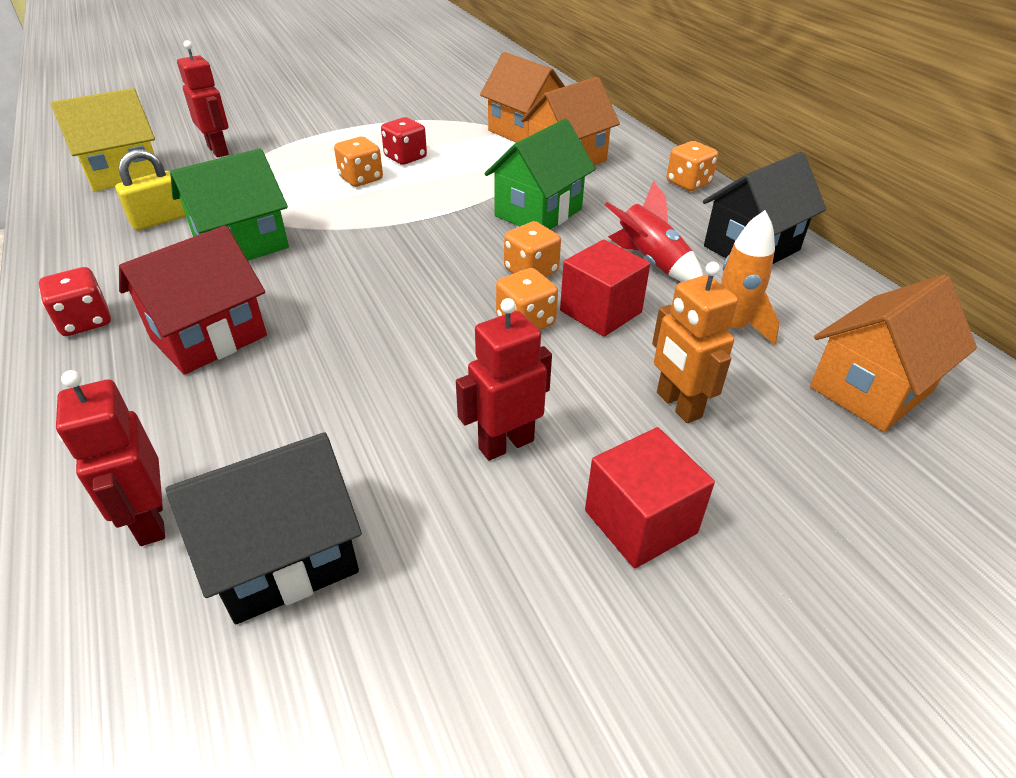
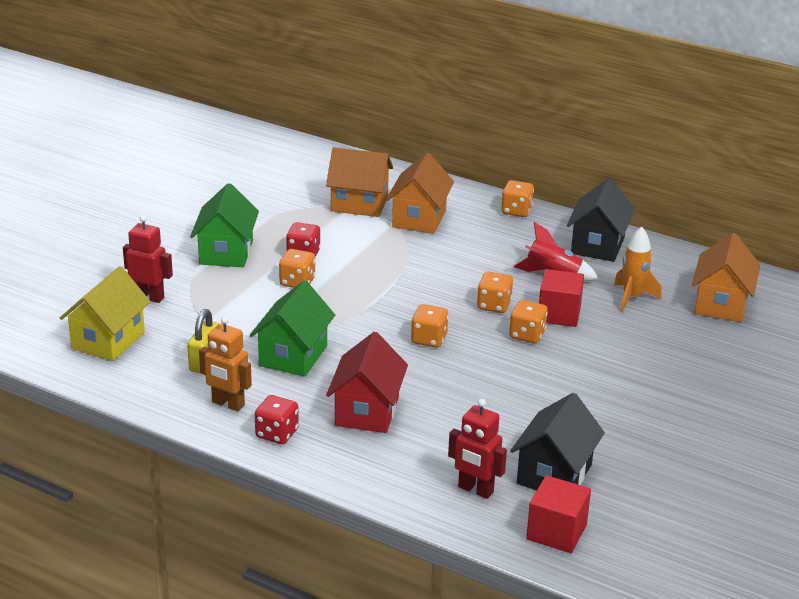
camera: 35 degrees left, 10 degrees down
red robot [456,298,552,461] -> none
green house [485,119,596,230] -> green house moved to [190,183,259,267]
red cube [585,427,715,568] -> red cube moved to [526,475,591,553]
orange robot [652,262,738,423] -> orange robot moved to [199,316,252,411]
none -> orange dice [411,304,448,348]

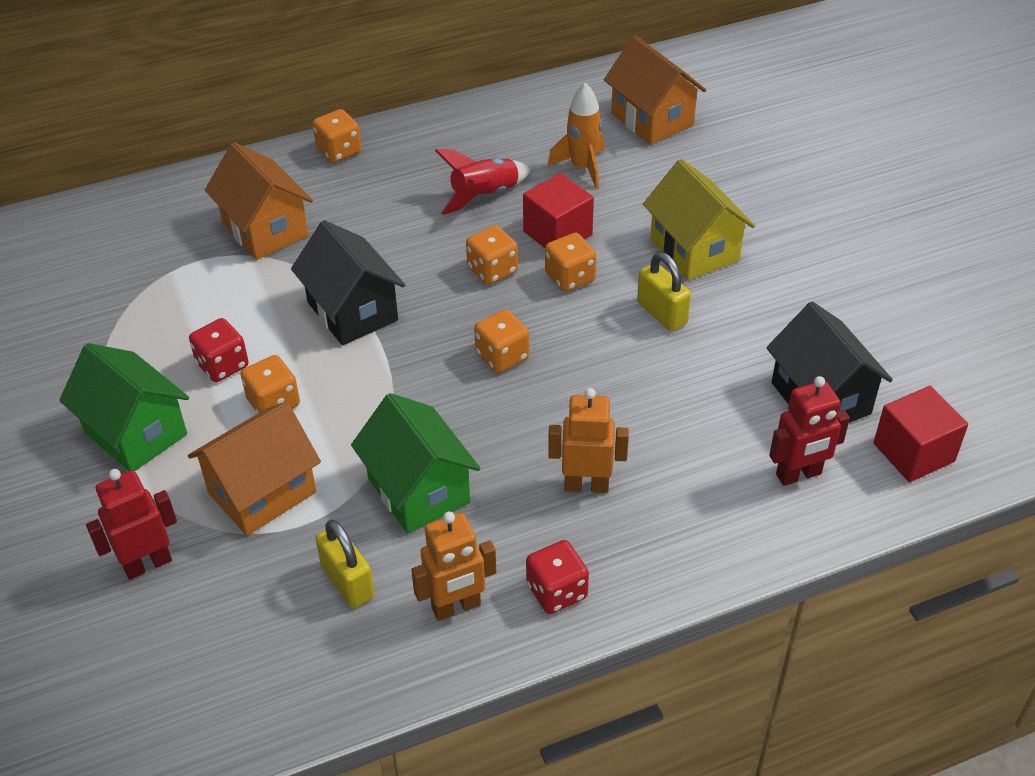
camera: 50 degrees left, 15 degrees up
yellow house [60,266,151,361] -> yellow house moved to [643,159,755,280]
orange house [326,147,393,217] -> orange house moved to [188,402,321,536]
red house [326,332,408,433] -> orange robot [548,388,629,493]
black house [567,178,635,262] -> black house moved to [291,220,405,345]
none -> yellow padlock [637,252,691,331]

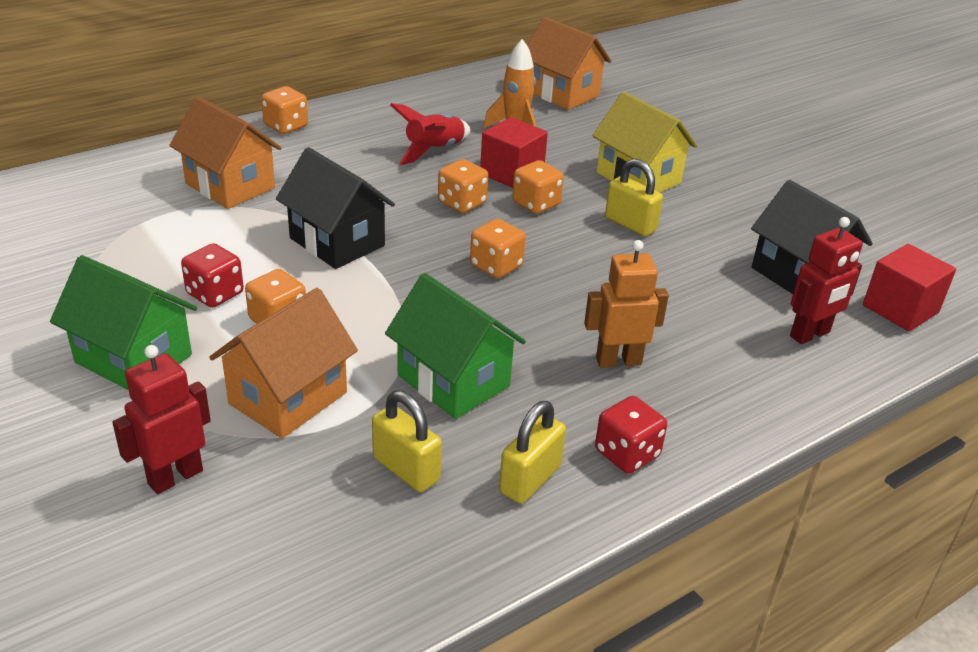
camera: 15 degrees left, 10 degrees down
orange robot [411,512,496,621] -> yellow padlock [499,401,566,504]

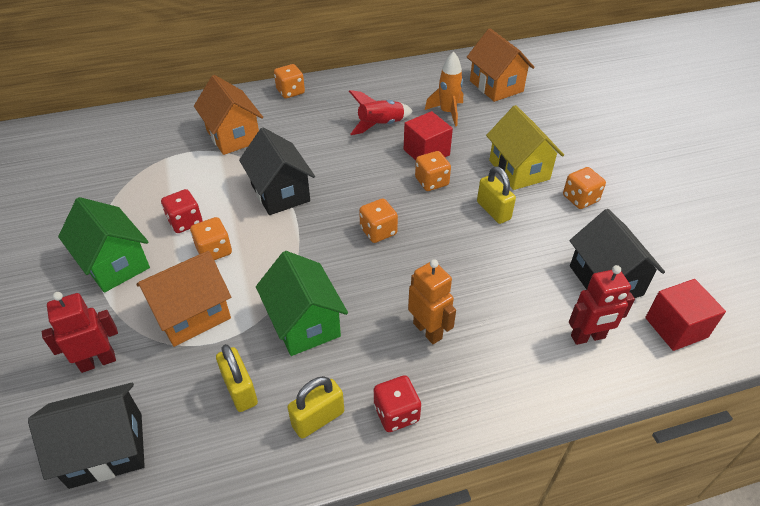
camera: 20 degrees right, 10 degrees up
orange dice [438,159,488,213] -> orange dice moved to [563,167,606,209]
orange robot [584,240,669,368] -> orange robot turned 45 degrees clockwise [408,259,456,344]
none -> black house [28,383,145,489]

